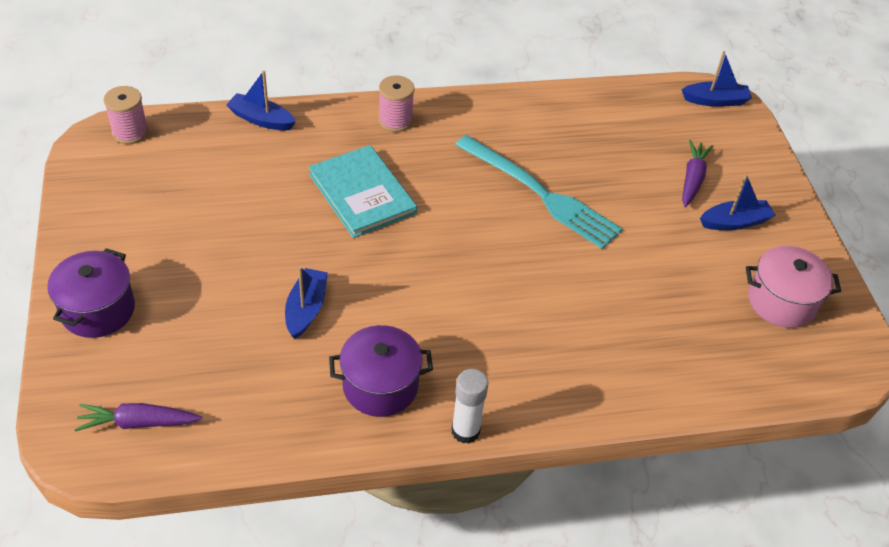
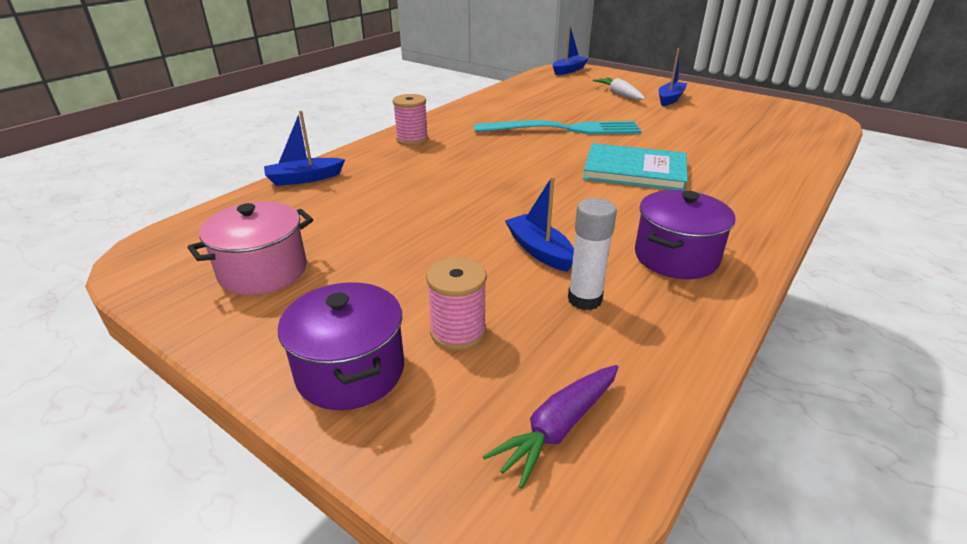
camera: 40 degrees left, 15 degrees down
pink spool [103,86,149,144] -> pink spool moved to [426,257,487,351]
turquoise book [308,145,417,238] -> turquoise book moved to [583,143,688,191]
white glue stick [451,369,488,444] -> white glue stick moved to [568,198,617,310]
purple carrot [682,140,713,207] -> white carrot [593,77,645,100]
pink pot [746,246,841,328] -> pink pot moved to [187,202,313,295]

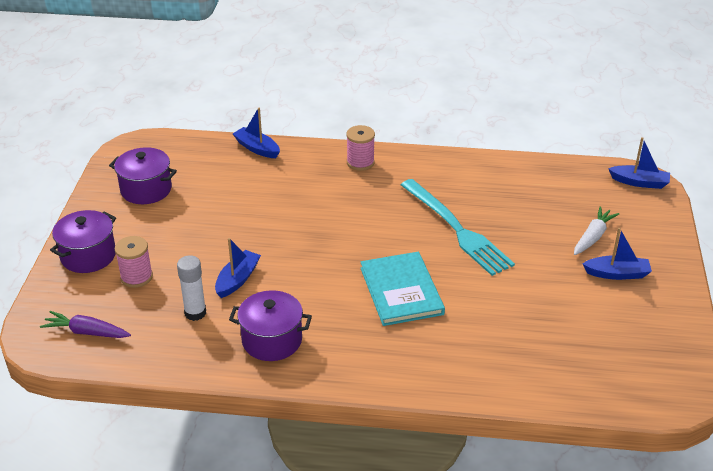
camera: 60 degrees right, 5 degrees up
pink pot [187,202,313,295] -> purple pot [109,147,177,204]

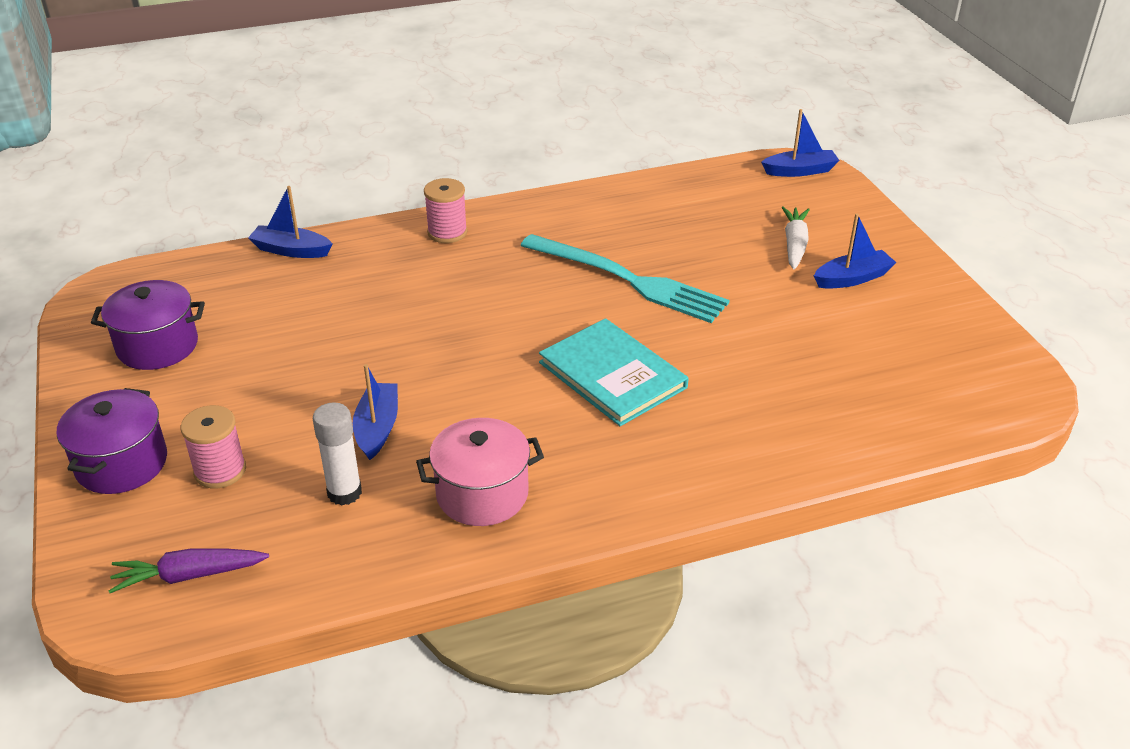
camera: 25 degrees left, 0 degrees up
purple pot [229,290,312,361] -> pink pot [416,418,544,526]

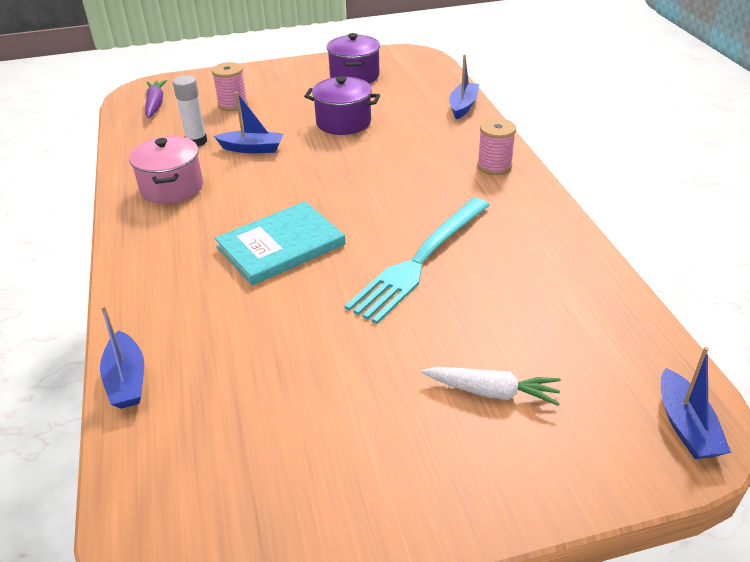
camera: 95 degrees right, 0 degrees up
purple pot [57,388,167,494] -> purple pot moved to [304,76,380,135]
blue boat [814,213,896,289] -> blue boat moved to [100,305,144,409]

